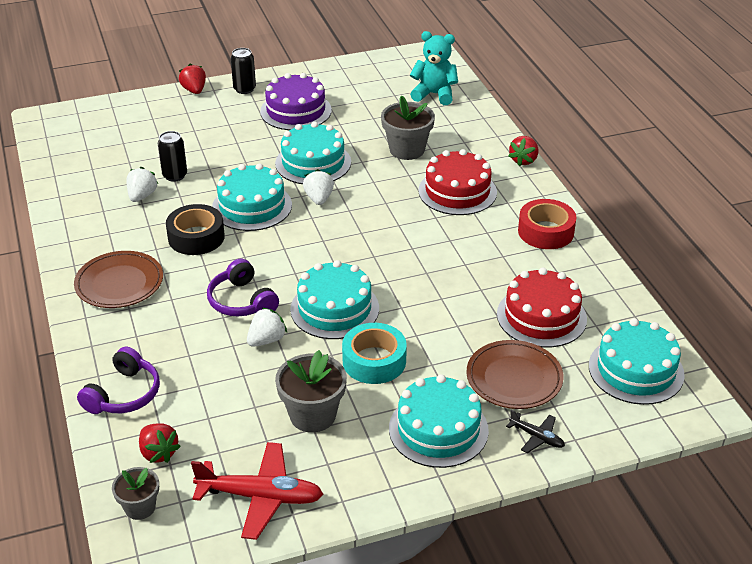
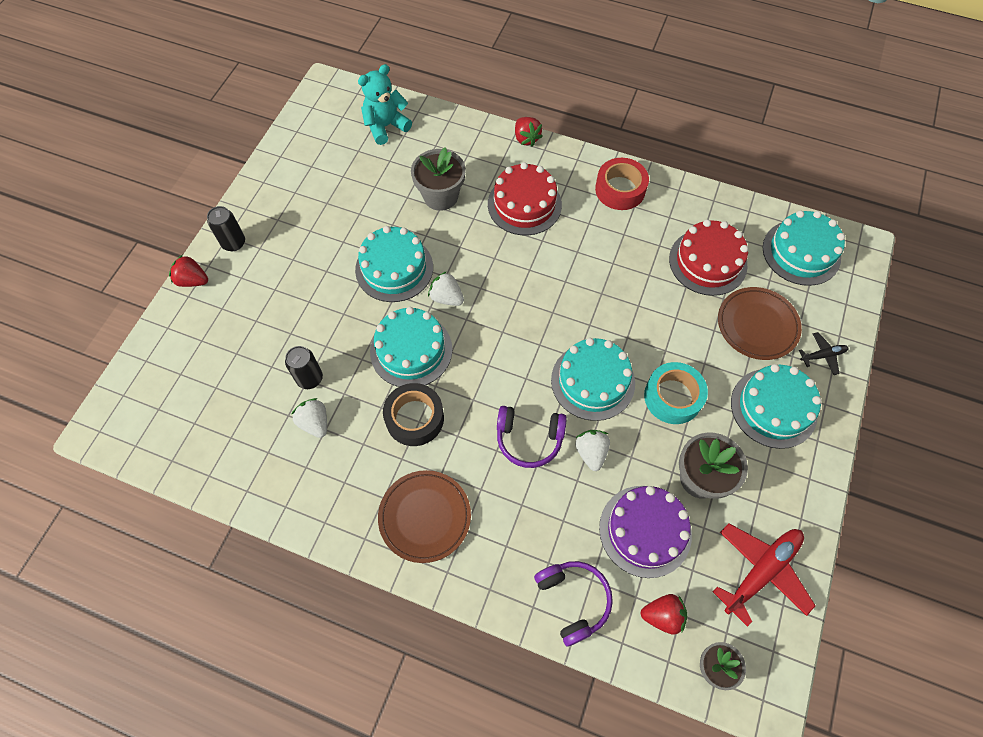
camera: 50 degrees left, 25 degrees up
purple cake [260,73,332,130] -> purple cake moved to [599,486,692,578]

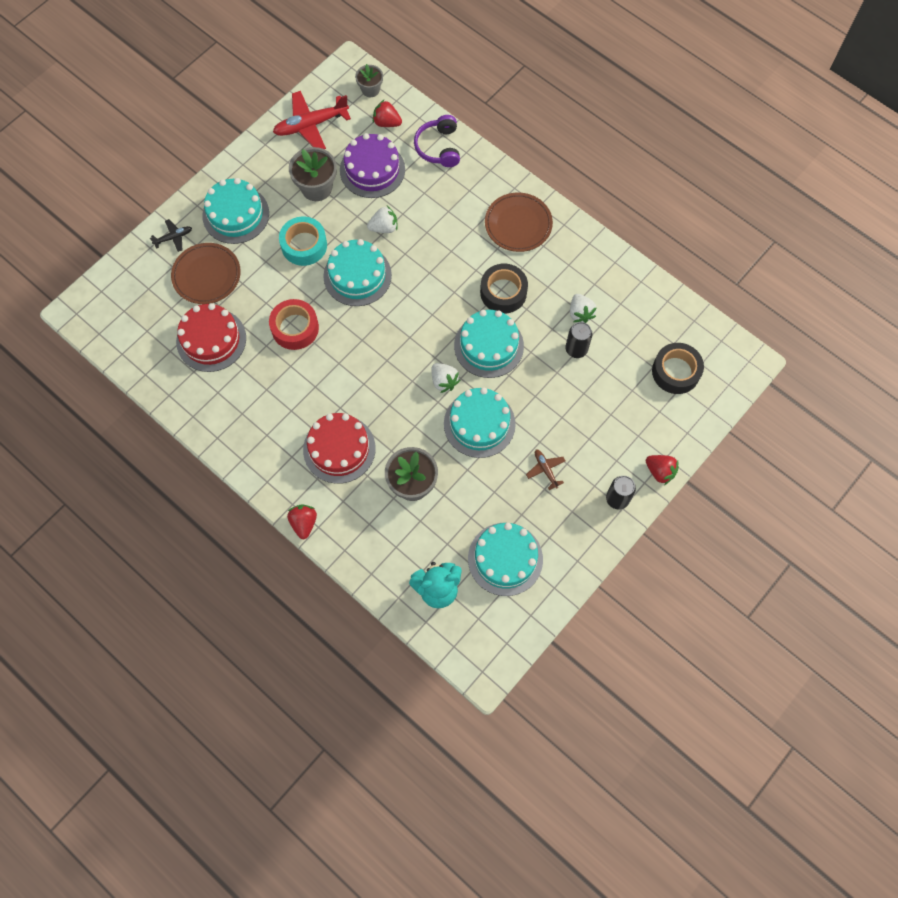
camera: 160 degrees left, 5 degrees up
purple headphones [497,406,567,468] -> none
white strawberry [575,430,610,471] -> white strawberry turned 120 degrees counterclockwise [367,206,397,233]
red tape [595,158,649,210] -> red tape moved to [269,299,319,350]
turquoise cake [763,210,845,286] -> turquoise cake moved to [468,523,543,596]
black plane [799,332,848,375] -> black plane turned 150 degrees clockwise [150,219,192,252]
none -> brown plane [526,450,565,490]
none -> black tape [652,343,704,394]

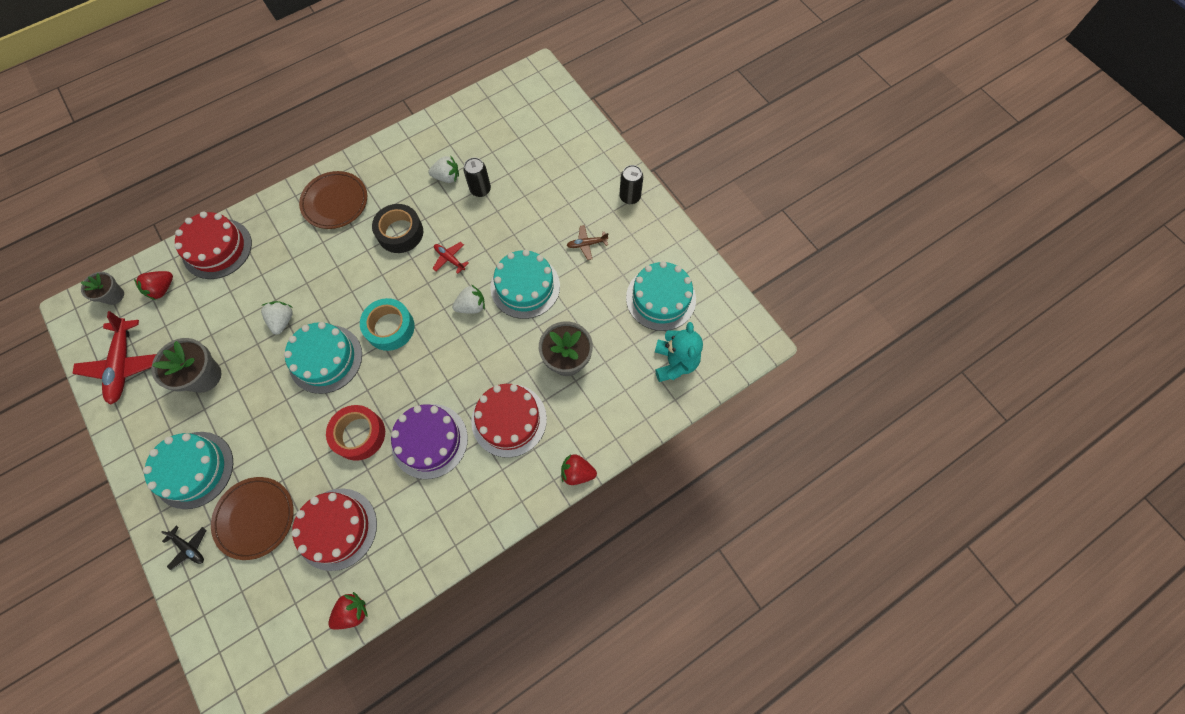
camera: 75 degrees left, 0 degrees up
black plane [150,219,192,252] -> black plane turned 135 degrees clockwise [161,526,207,570]
turquoise tape [279,217,327,266] -> turquoise tape moved to [360,298,415,351]
purple cake [340,133,405,198] -> purple cake moved to [391,404,468,479]
purple headphones [414,115,460,167] -> red cake [174,212,252,279]
turquoise cake [454,310,524,378] -> red plane [432,242,469,274]
red strawberry [646,455,679,485] -> red strawberry moved to [328,592,368,630]
black tape [652,343,704,394] -> none

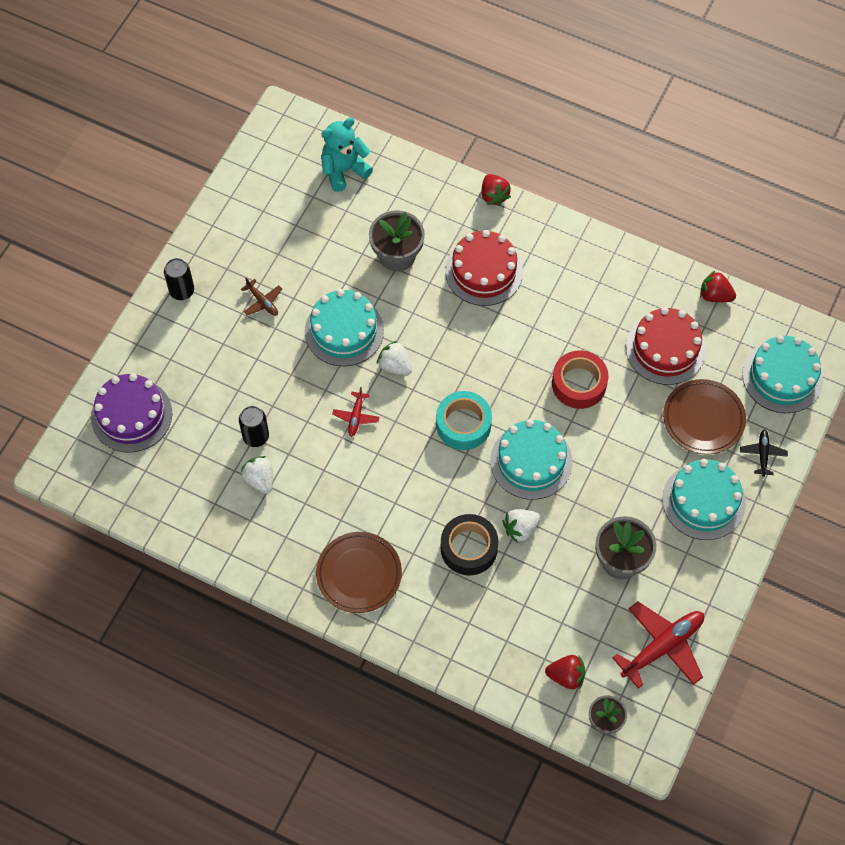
camera: 120 degrees left, 5 degrees down
red cake [174,212,252,279] -> none
black tape [372,204,423,253] -> black tape moved to [441,514,499,576]
purple cake [391,404,468,479] -> purple cake moved to [91,373,172,453]
turquoise cake [626,261,696,331] -> turquoise cake moved to [742,335,823,413]

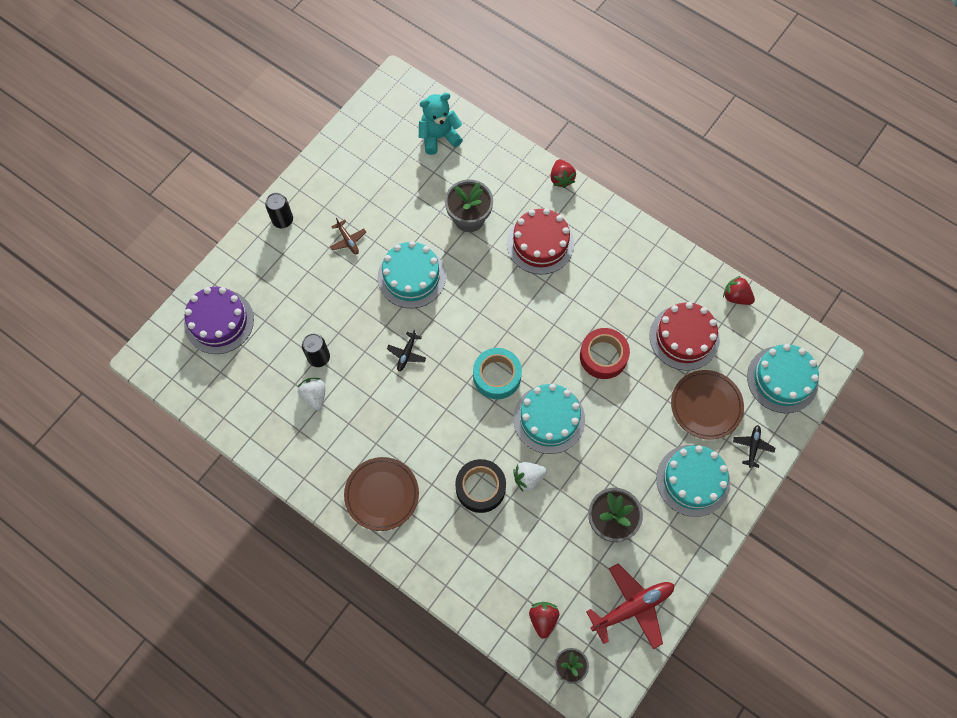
camera: 10 degrees right, 5 degrees up
red plane [332,387,379,437] -> black plane [387,330,426,371]
white strawberry [377,341,412,376] -> none
red strawberry [545,655,585,689] -> red strawberry turned 105 degrees counterclockwise [529,602,559,639]

